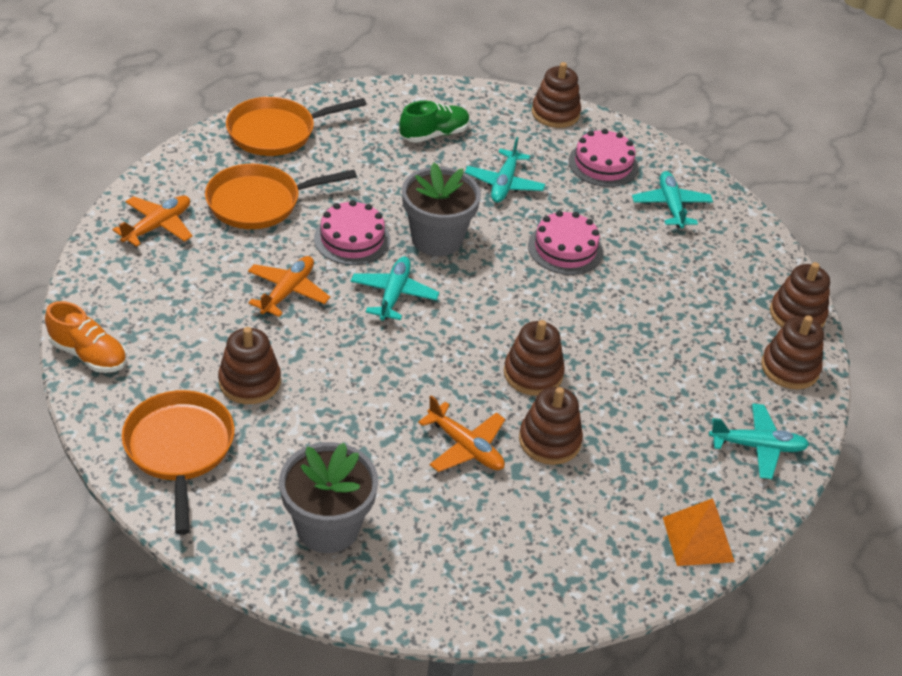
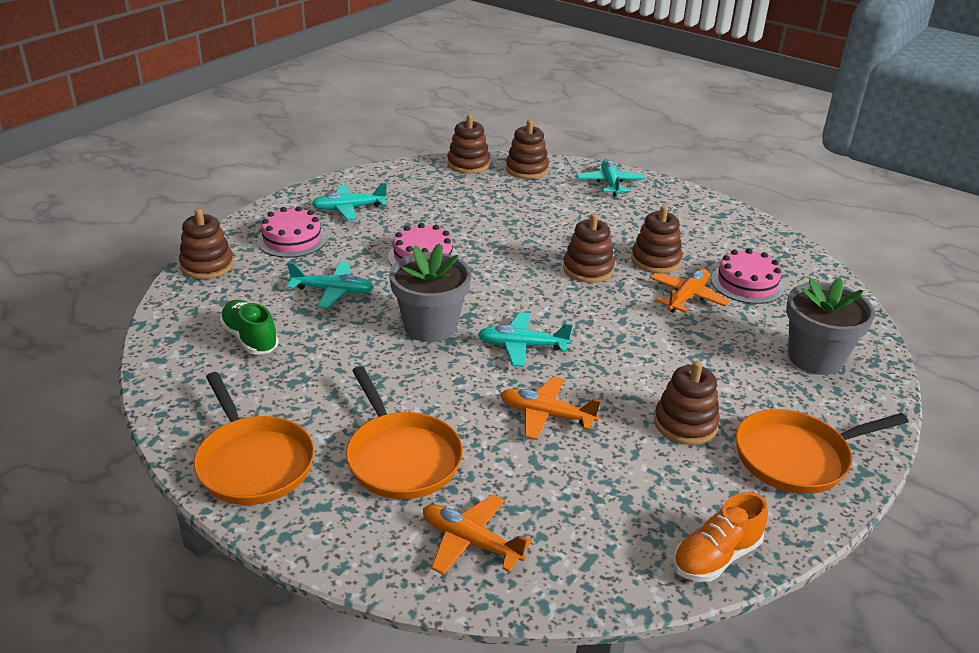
camera: 95 degrees left, 10 degrees down
orange shoe [45,301,127,373] -> orange shoe turned 150 degrees counterclockwise [673,492,768,582]
pink cake [314,200,391,265] -> pink cake moved to [711,249,784,304]
orange pyramid [663,498,735,566] -> none

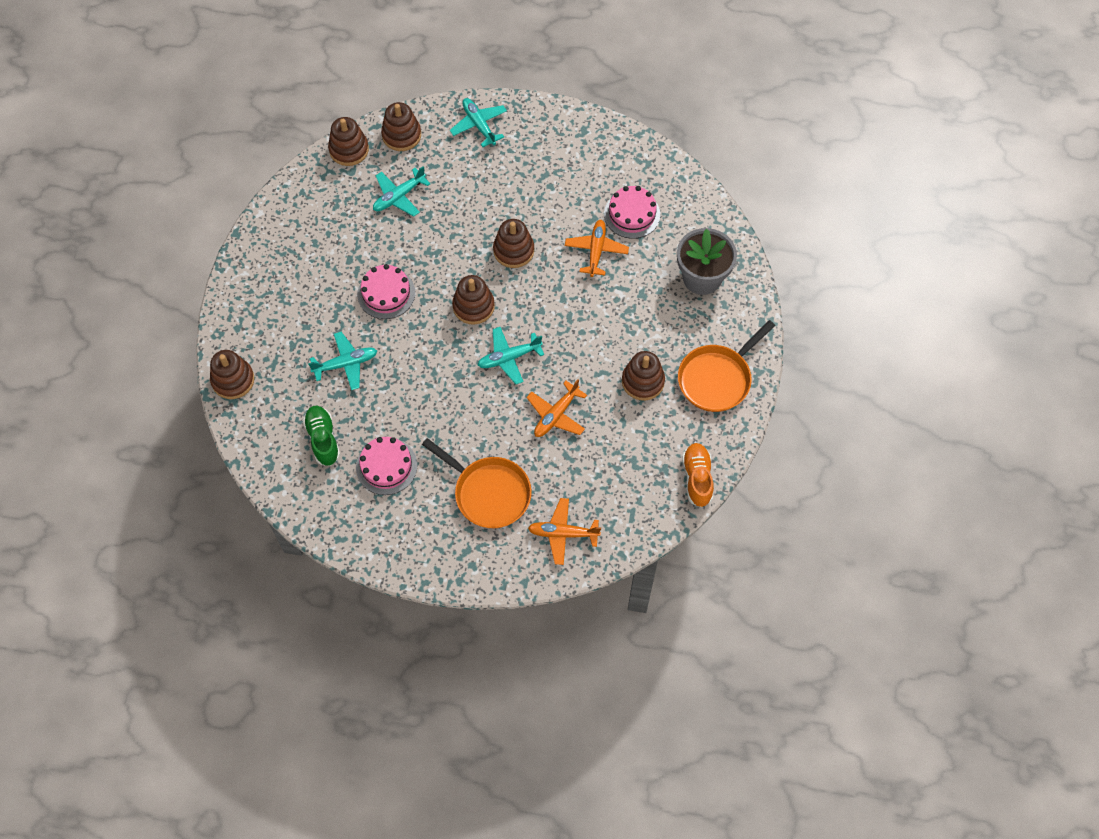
camera: 25 degrees left, 30 degrees up
orange pan [194,372,315,505] -> none
green shoe [219,300,279,355] -> green shoe turned 45 degrees clockwise [303,406,340,466]
pink cake [257,206,327,258] -> pink cake moved to [356,437,417,495]
turquoise plane [312,183,387,220] -> turquoise plane moved to [373,166,430,217]
grey flower pot [389,243,471,342] -> none
orange plane [500,376,601,440] -> orange plane turned 45 degrees counterclockwise [526,379,587,437]
brown stacking toy [631,205,683,274] -> brown stacking toy moved to [452,275,495,324]
orange shoe [673,492,768,582] -> orange shoe turned 150 degrees clockwise [682,443,714,507]

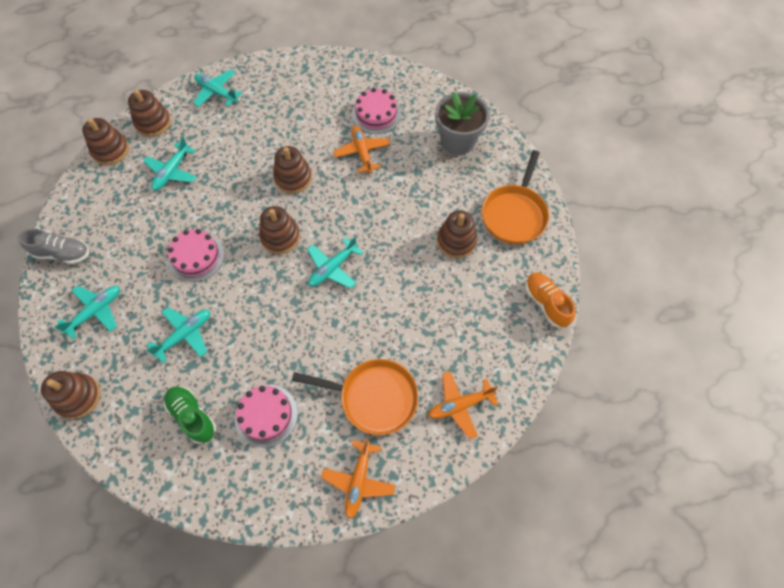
camera: 25 degrees left, 0 degrees up
orange plane [526,379,587,437] -> orange plane moved to [321,437,395,519]
none -> grey shoe [18,229,89,264]
none -> turquoise plane [55,286,120,339]

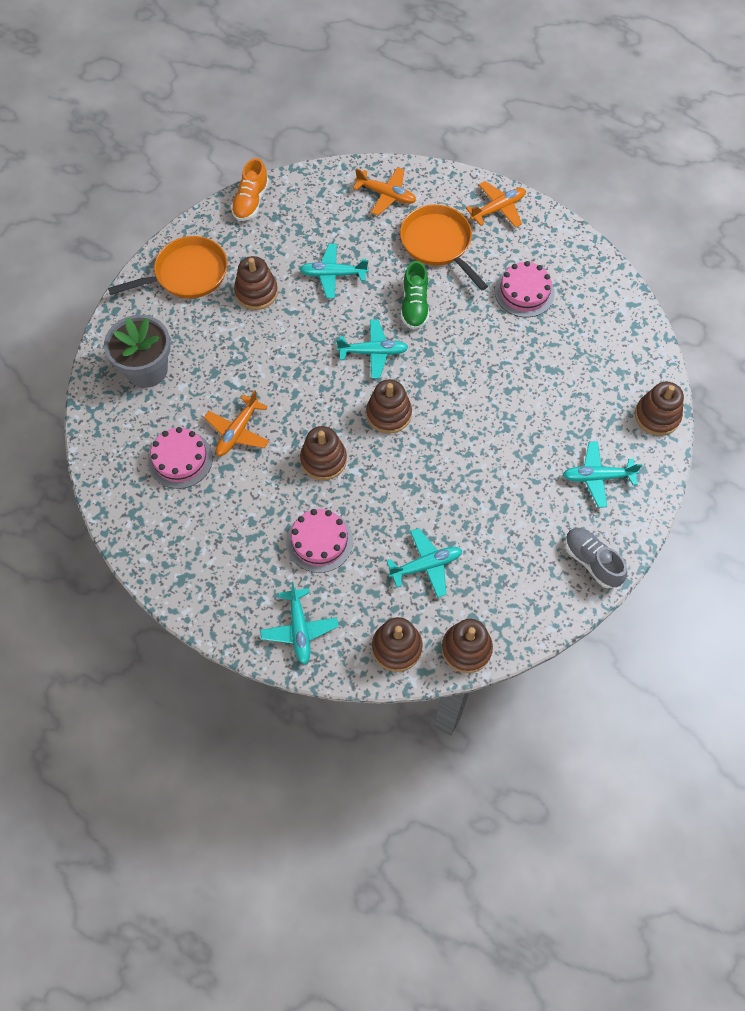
camera: 135 degrees left, 0 degrees up
turquoise plane [147,307,210,363] -> turquoise plane moved to [299,243,368,298]
green shoe [164,386,216,444] -> green shoe moved to [401,261,429,330]
pink cake [168,229,224,282] -> pink cake moved to [286,509,353,573]

